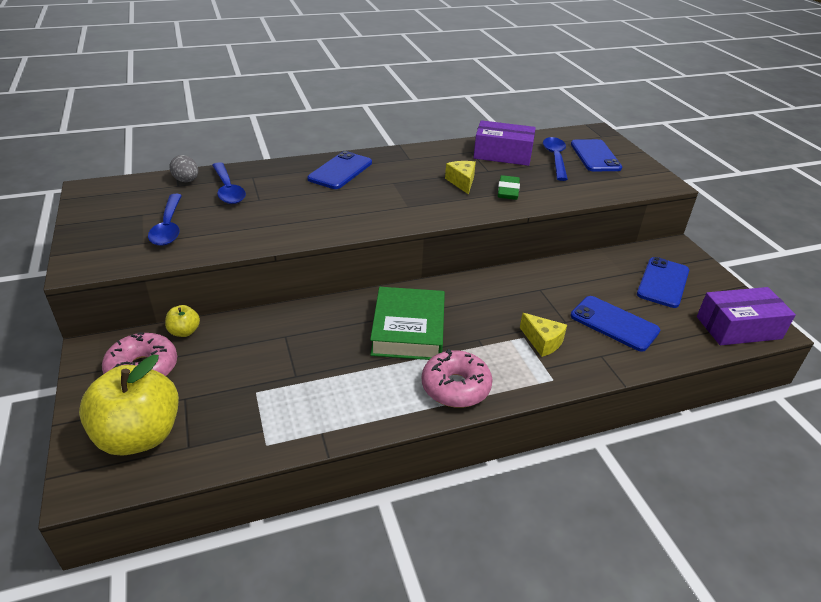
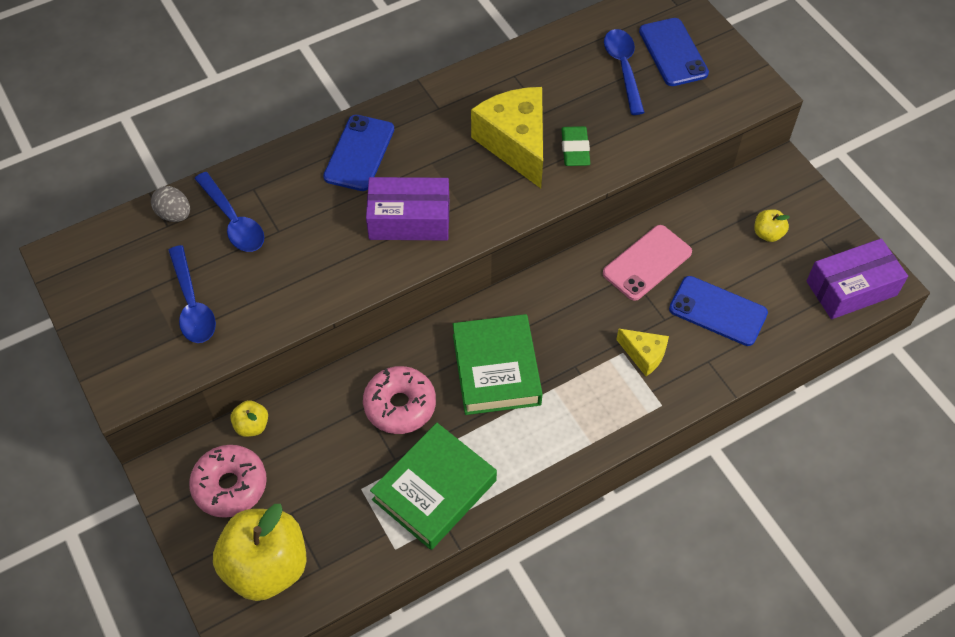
camera: 10 degrees left, 20 degrees up
pink donut [422,349,492,408] -> pink donut moved to [363,366,436,434]
yellow cheese [445,161,476,195] -> yellow cheese [471,87,543,188], size x1.97
purple box [473,120,536,166] -> purple box moved to [366,177,449,240]
blue phone [637,257,689,308] -> yellow apple [754,209,790,242]
none -> green book [370,423,497,550]
none -> pink phone [603,225,692,301]

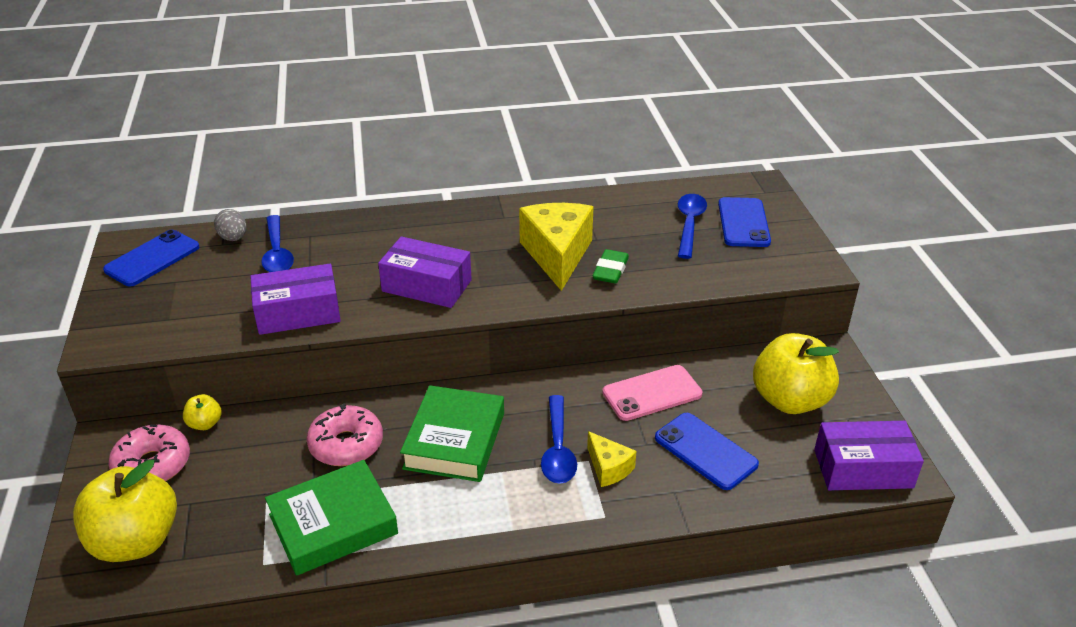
camera: 20 degrees right, 20 degrees down
blue spoon [168,245,216,343] -> blue spoon moved to [541,395,577,484]
blue phone [323,115,394,191] -> blue phone moved to [103,230,199,286]
yellow apple [754,209,790,242] -> yellow apple [753,333,839,414], size x2.28
none -> purple box [250,264,341,335]

